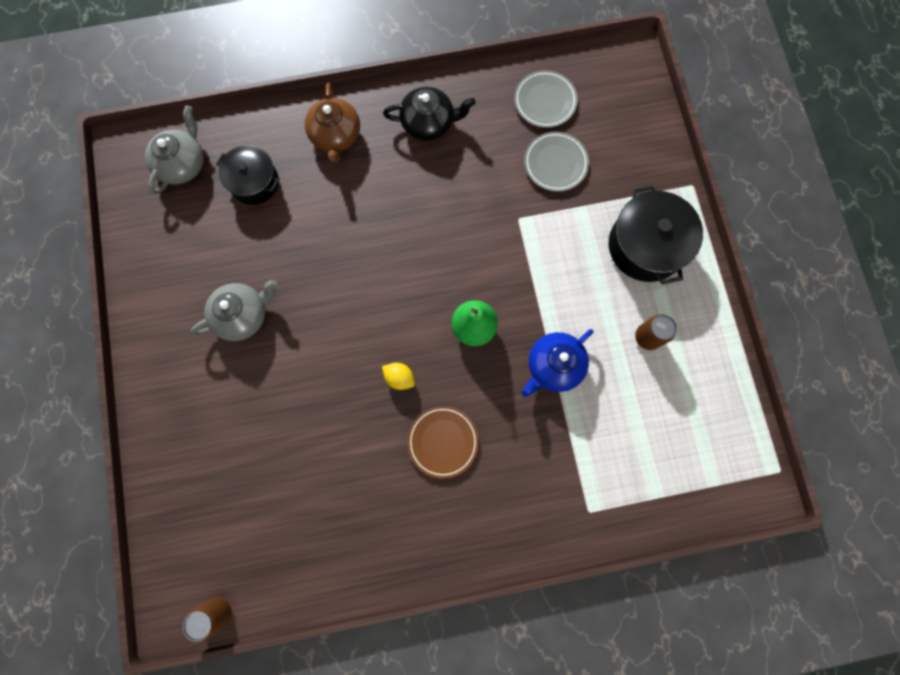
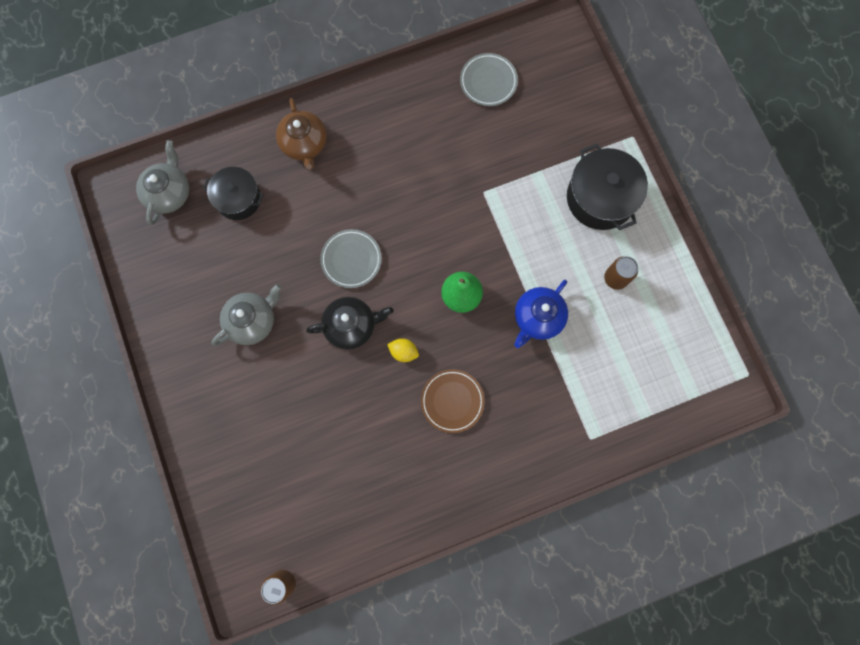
camera: 10 degrees left, 0 degrees up
black teapot [383,87,476,141] -> black teapot moved to [306,297,393,350]
grey plate [524,132,589,192] -> grey plate moved to [320,229,382,288]

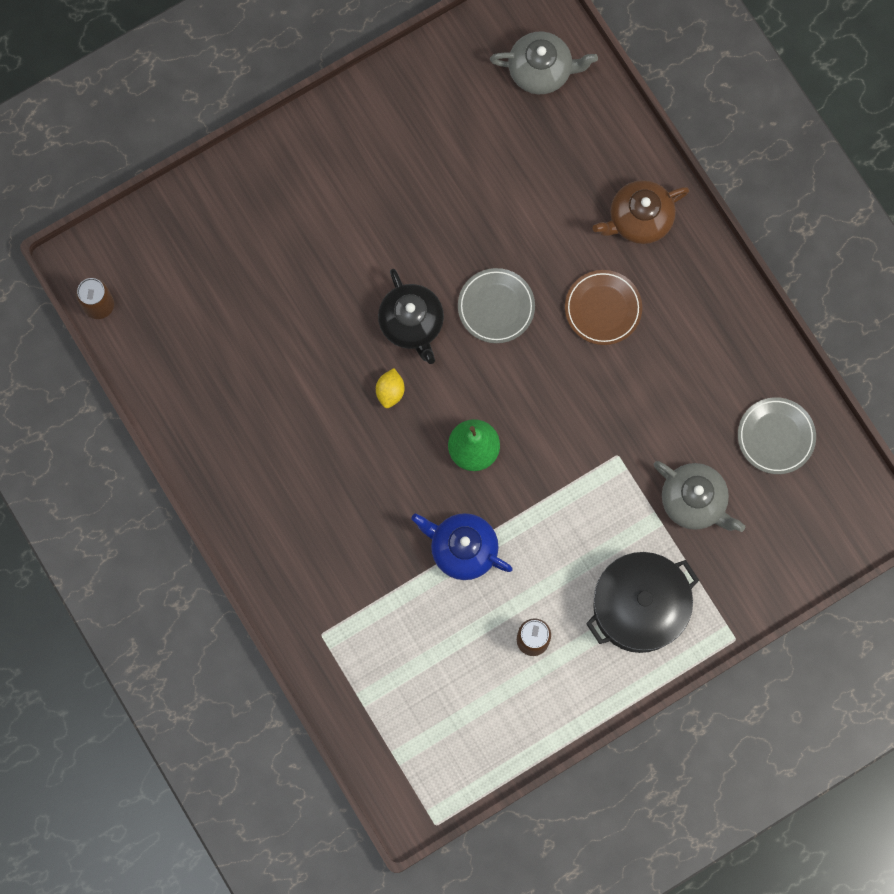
camera: 80 degrees right, 0 degrees up
black pot [203,167,263,220] -> none
grey teapot [212,284,282,346] -> grey teapot moved to [654,461,745,532]
brown plate [421,369,485,433] -> brown plate moved to [565,270,642,345]

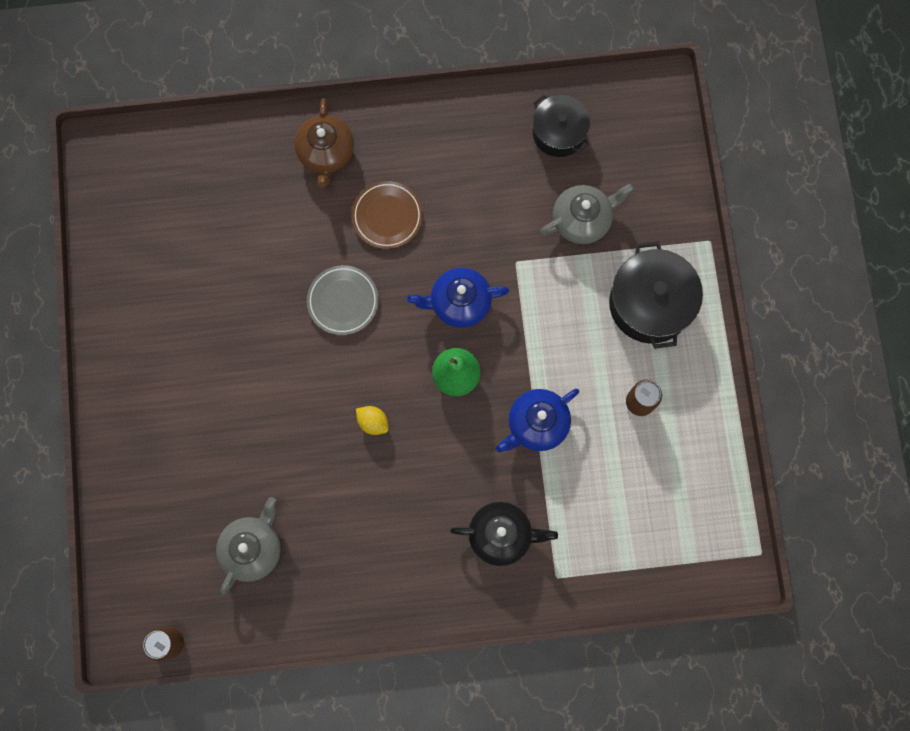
camera: 65 degrees left, 0 degrees up
black teapot [378,269,444,364] -> black teapot moved to [450,502,558,566]
grey teapot [490,31,598,94] -> grey teapot moved to [216,497,281,595]
grey plate [738,397,816,474] -> black pot [532,95,590,157]
none -> blue teapot [407,267,509,328]

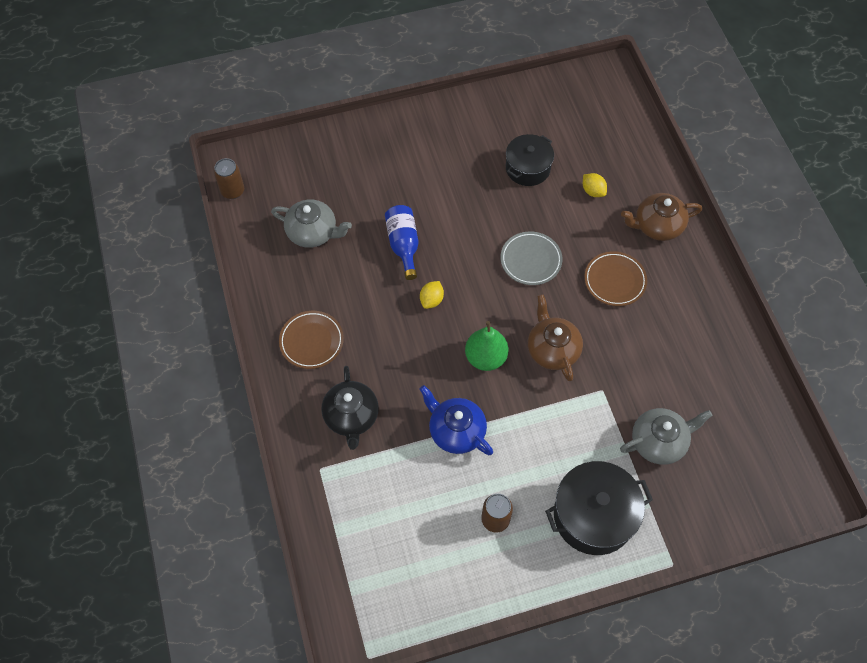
camera: 80 degrees right, 15 degrees down
blue teapot [407,267,509,328] -> brown teapot [528,294,583,382]
black pot [532,95,590,157] -> black pot moved to [506,134,554,186]
grey teapot [540,184,634,244] -> grey teapot turned 75 degrees counterclockwise [620,408,713,465]
none -> brown plate [279,311,344,369]
none -> blue bottle [385,205,419,280]
none -> yellow lemon [583,173,607,197]

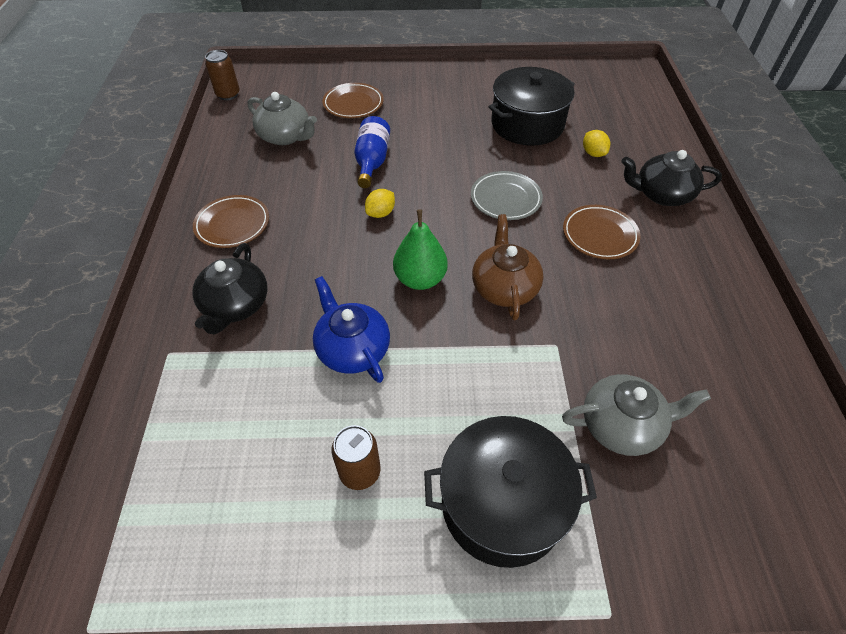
camera: 15 degrees right, 10 degrees down
black pot [506,134,554,186] -> black pot [489,67,575,146], size x1.51
brown teapot [621,193,702,241] -> black teapot [621,150,722,206]
none -> brown plate [322,83,384,118]

